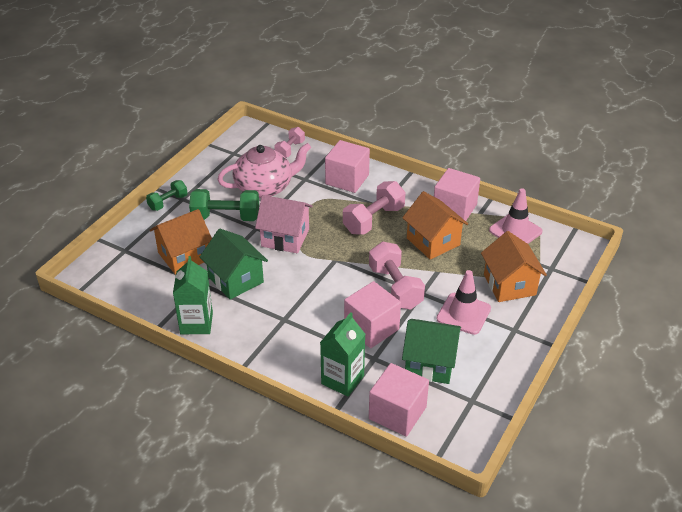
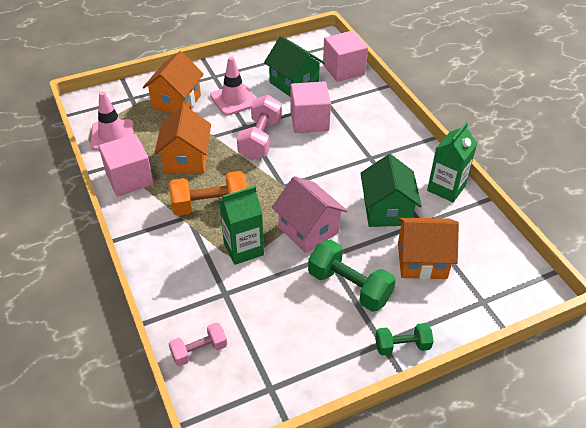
camera: 145 degrees left, 5 degrees up
pink teapot [217,143,311,198] -> none
green carton [320,312,365,396] -> green carton moved to [219,186,264,265]
pink cube [325,140,370,193] -> none
pink dumbbell [343,181,406,235] -> orange dumbbell [169,171,247,216]

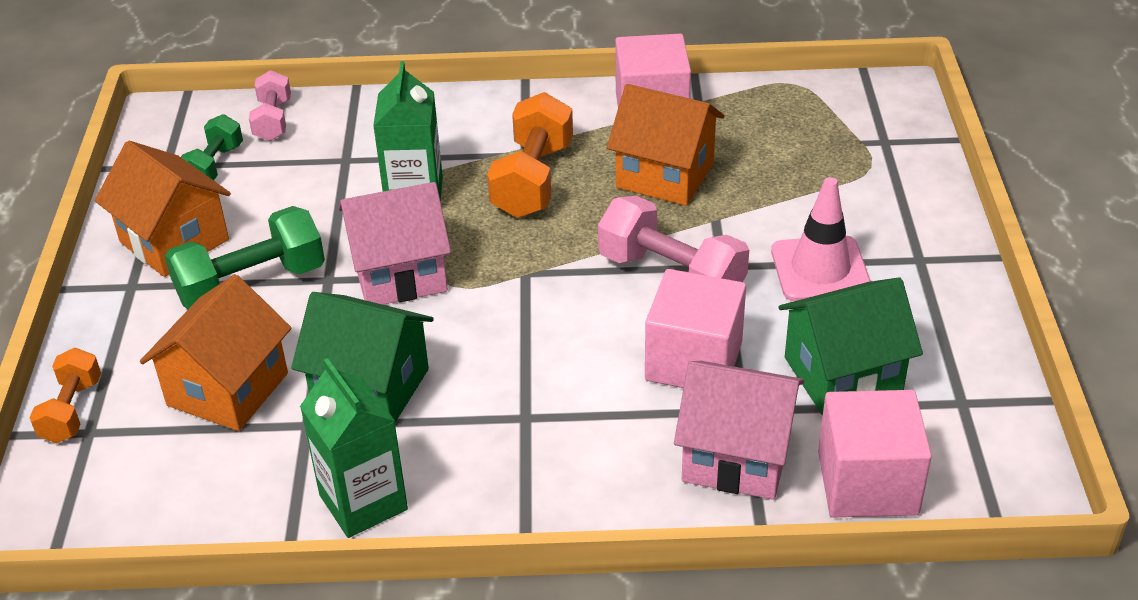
camera: 115 degrees right, 5 degrees down
pink traffic cone [90,91,134,150] -> none
orange house [143,51,204,114] -> orange house moved to [95,141,231,277]
green dumbbell [375,323,434,355] -> green dumbbell moved to [181,114,243,180]
none -> orange dumbbell [29,348,101,443]
none -> pink house [674,361,804,500]

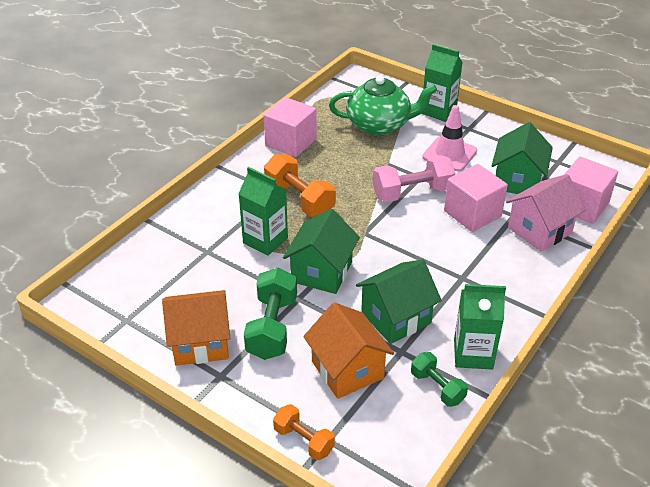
camera: 55 degrees left, 0 degrees up
green dumbbell [181,114,243,180] -> green dumbbell moved to [411,352,468,407]
pink dumbbell [249,70,291,141] -> none
pink house [338,182,451,305] -> green house [283,209,360,294]
orange house [607,84,724,206] -> none
none -> green teapot [329,75,437,135]
none -> green carton [421,44,463,121]

